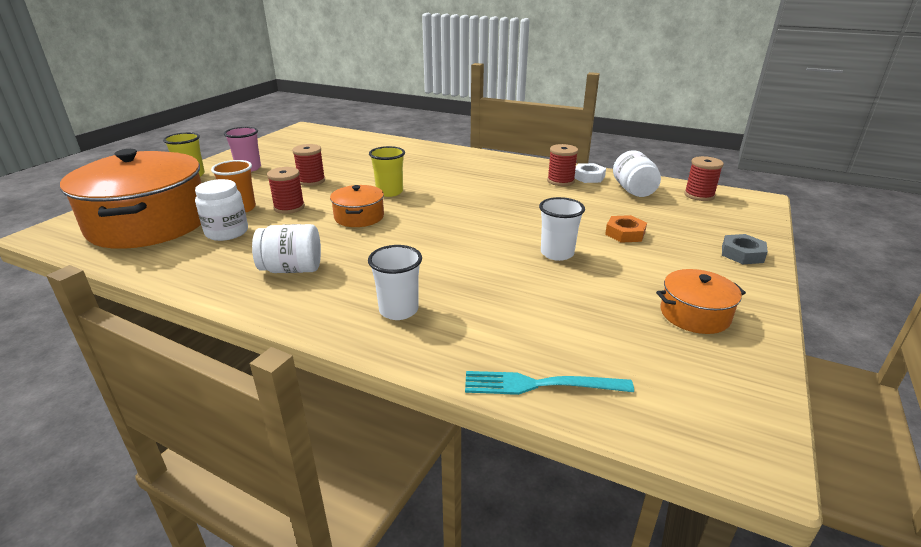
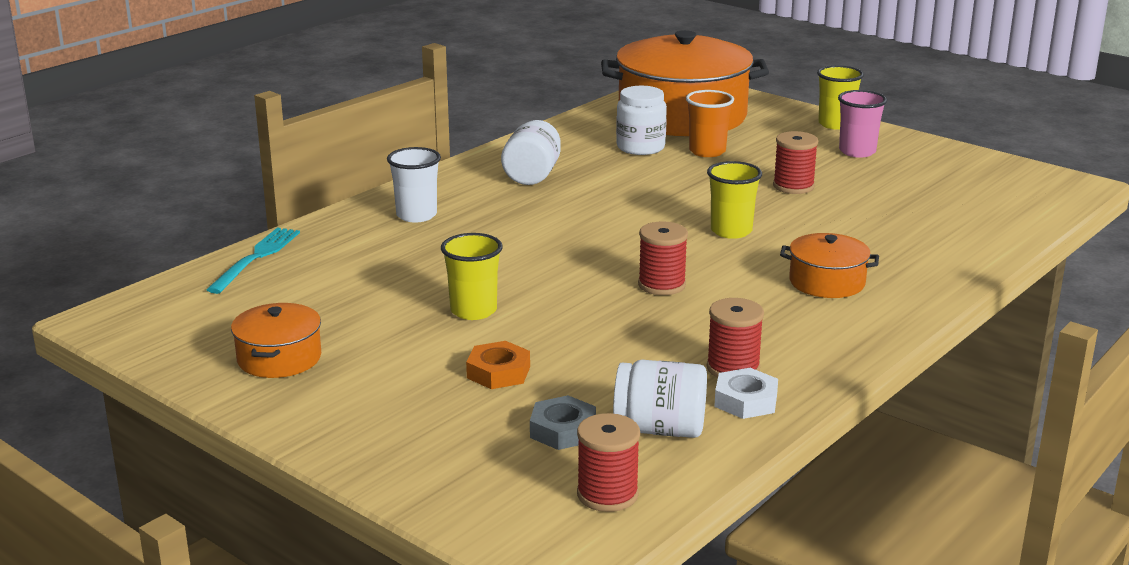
camera: 105 degrees right, 5 degrees down
red spool [267,167,305,214] -> red spool moved to [638,221,688,295]
orange pot [330,185,384,227] -> orange pot moved to [780,233,879,298]
white cup [539,197,585,261] -> yellow cup [441,233,503,320]
grey nut [722,234,768,264] -> grey nut moved to [530,395,596,450]

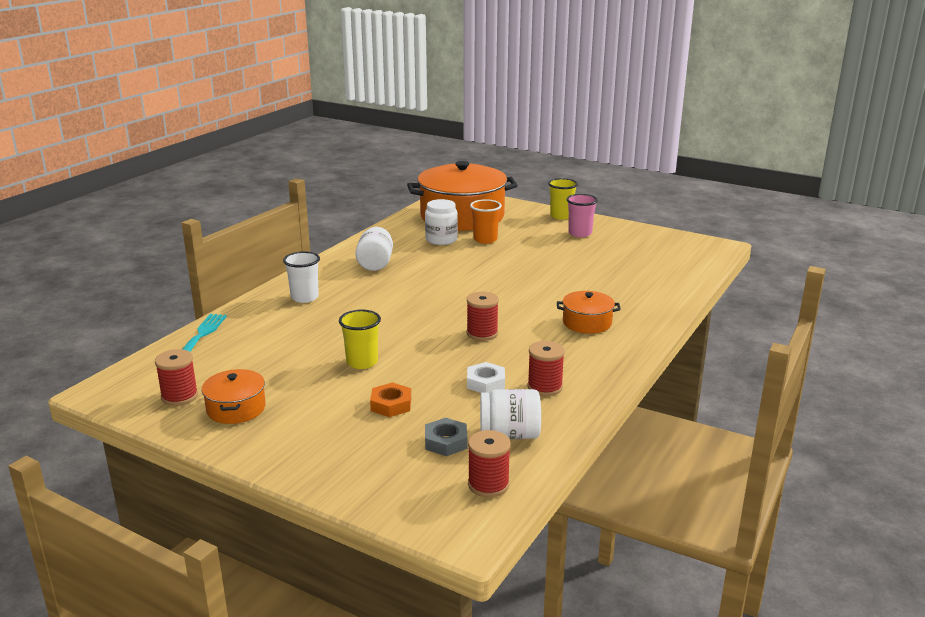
camera: 10 degrees left, 0 degrees up
yellow cup [707,161,762,239] -> none
white nut [714,368,778,419] -> white nut moved to [467,362,505,394]
red spool [773,131,818,194] -> red spool moved to [155,349,198,406]

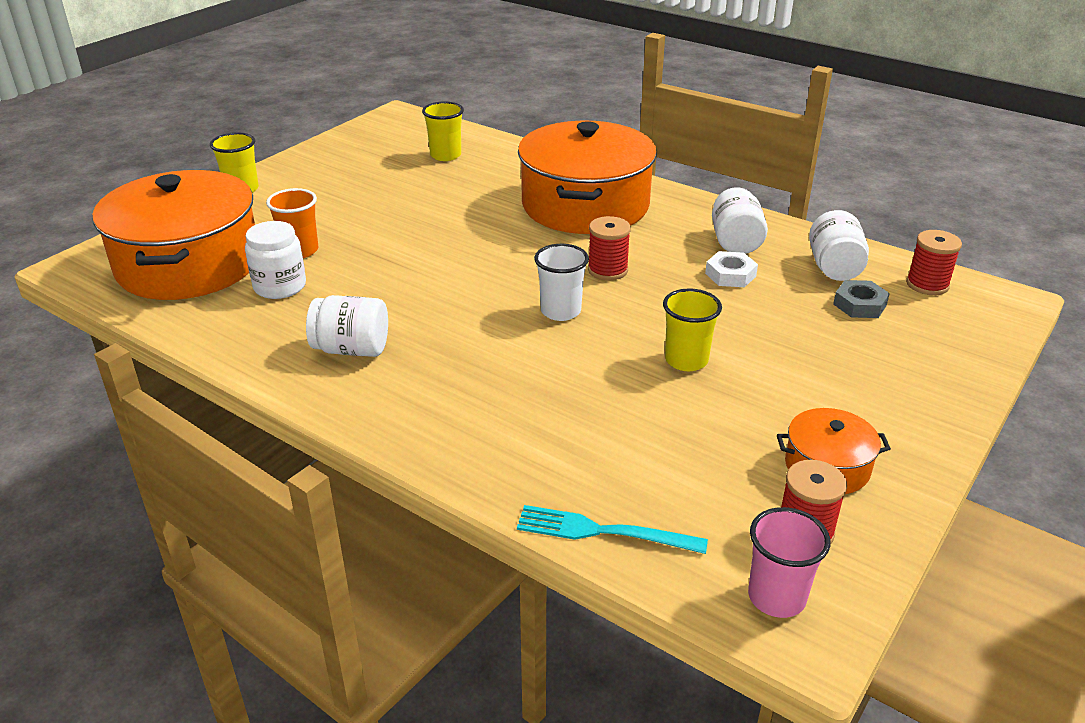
camera: 85 degrees left, 10 degrees up
white cup [283,251,320,303] -> white cup moved to [534,244,589,321]
orange nut [370,382,411,417] -> none
red spool [527,341,565,396] -> white jar [712,187,768,254]
orange pot [557,291,621,334] -> orange pot [518,121,657,234], size x2.21
pink cup [567,194,598,237] -> pink cup moved to [748,507,831,618]
none -> yellow cup [422,101,464,161]

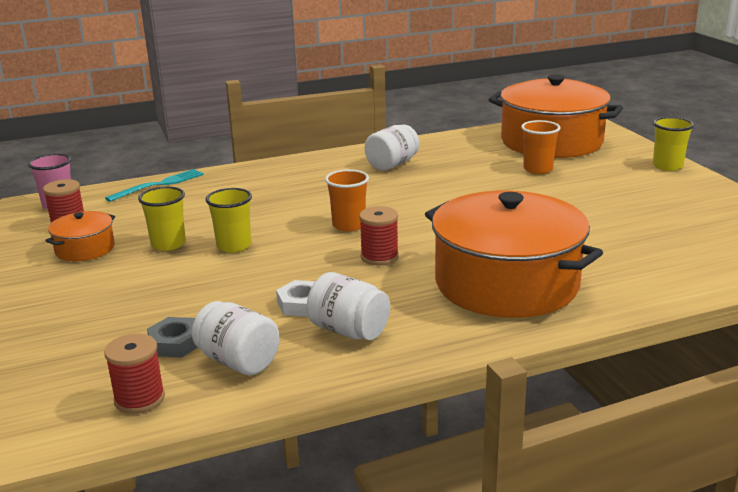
camera: 125 degrees right, 10 degrees down
white jar [245,221,306,299] -> none
yellow cup [422,101,464,161] -> yellow cup moved to [138,187,186,251]
white cup [534,244,589,321] -> orange cup [325,169,369,231]

